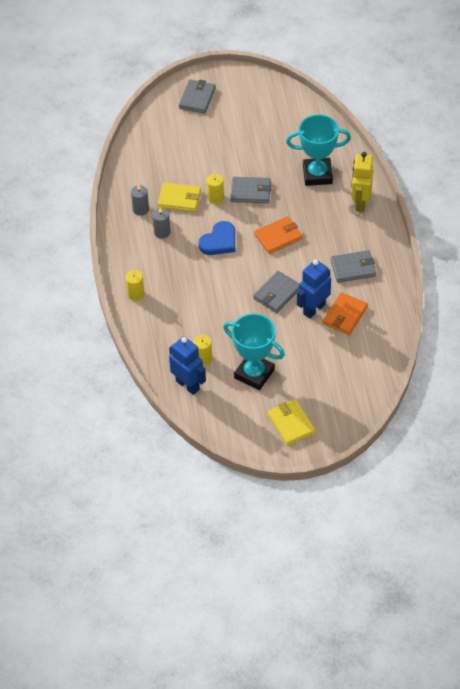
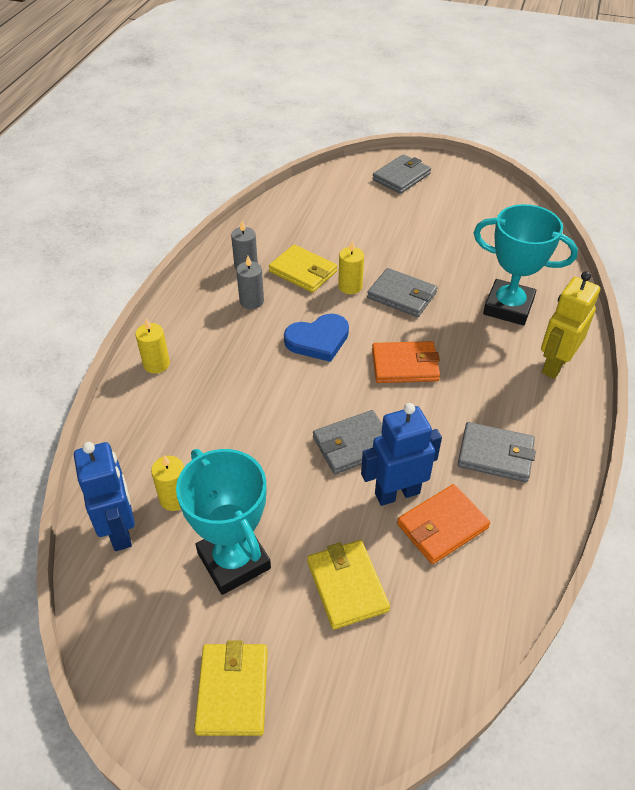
camera: 25 degrees right, 5 degrees down
none -> yellow wallet [307,540,390,630]

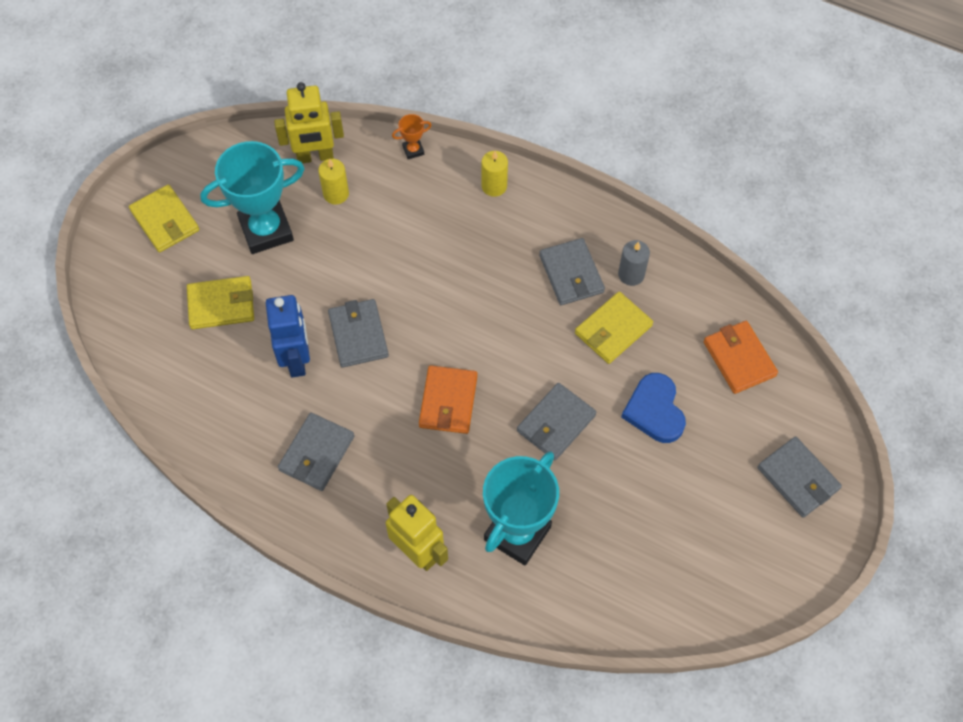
camera: 100 degrees right, 15 degrees up
blue robot [74,442,135,551] -> yellow robot [274,82,344,163]
yellow wallet [194,641,268,736] -> yellow wallet turned 45 degrees clockwise [129,184,199,252]
grey candle [236,256,264,309] -> grey wallet [539,238,605,305]
blue heart [284,314,349,362] -> blue heart moved to [621,373,686,443]
yellow candle [338,241,364,294] -> none
orange wallet [397,484,490,564] -> orange wallet moved to [704,321,778,394]
none -> orange trophy [392,114,432,159]

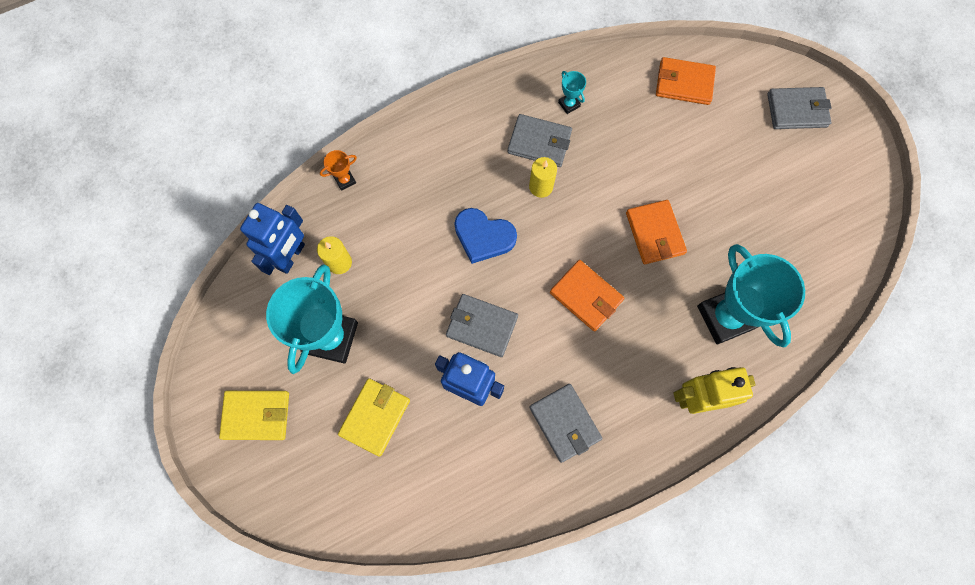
camera: 55 degrees left, 10 degrees up
yellow robot [274,82,344,163] -> blue robot [240,203,305,275]
orange trophy [392,114,432,159] -> orange trophy turned 45 degrees clockwise [320,150,357,191]
yellow candle [482,151,508,197] -> yellow candle moved to [529,157,557,198]
grey wallet [517,383,597,461] -> orange wallet [626,200,687,264]
yellow wallet [575,291,653,364] -> none
grey candle [618,240,650,286] -> turquoise trophy [558,71,586,114]
blue heart [621,373,686,443] -> blue heart moved to [454,208,517,264]

